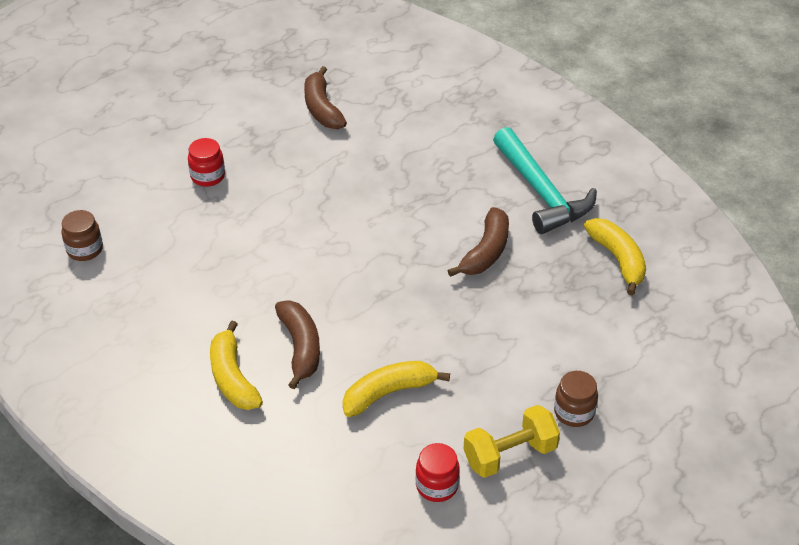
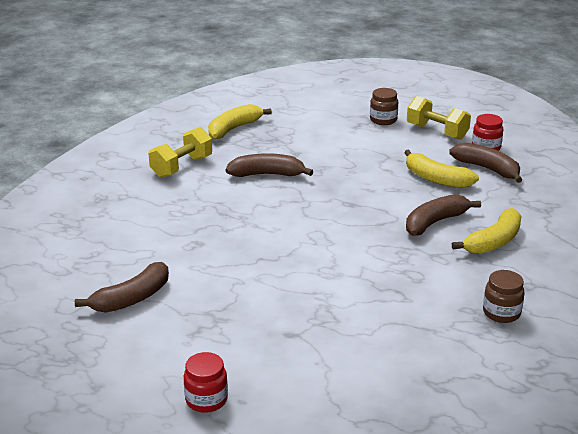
camera: 115 degrees left, 15 degrees down
brown jar [61,210,103,261] -> brown jar moved to [483,270,524,323]
red jar [188,138,225,187] -> red jar moved to [184,352,228,413]
turquoise hammer [493,127,597,234] -> yellow dumbbell [148,127,212,178]
none -> brown banana [449,142,522,183]

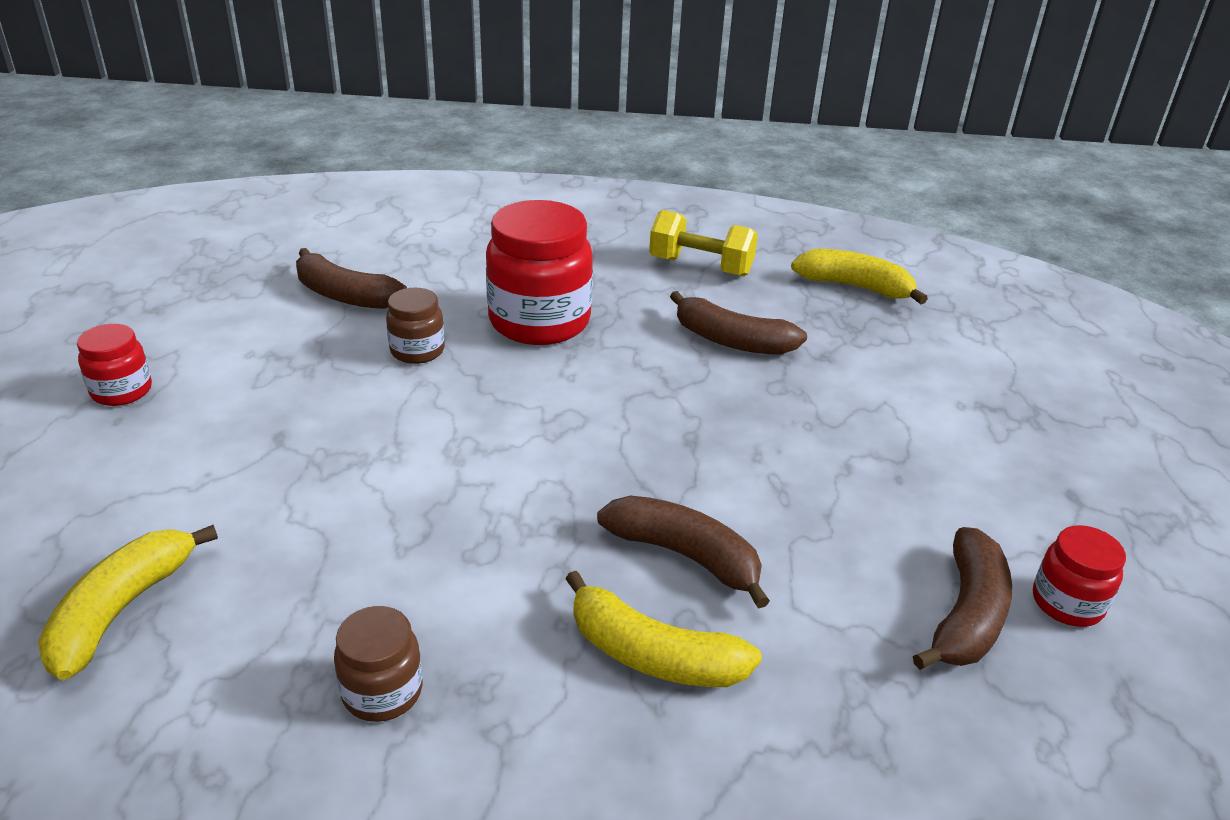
camera: 70 degrees right, 5 degrees up
brown banana [225,153,314,177] -> brown banana turned 135 degrees clockwise [670,291,807,355]
brown jar [370,88,398,125] -> brown jar moved to [386,288,445,364]
yellow banana [404,150,479,188] -> yellow banana moved to [38,525,218,680]
yellow dumbbell [407,96,471,140] -> none
none -> red jar [486,200,593,345]

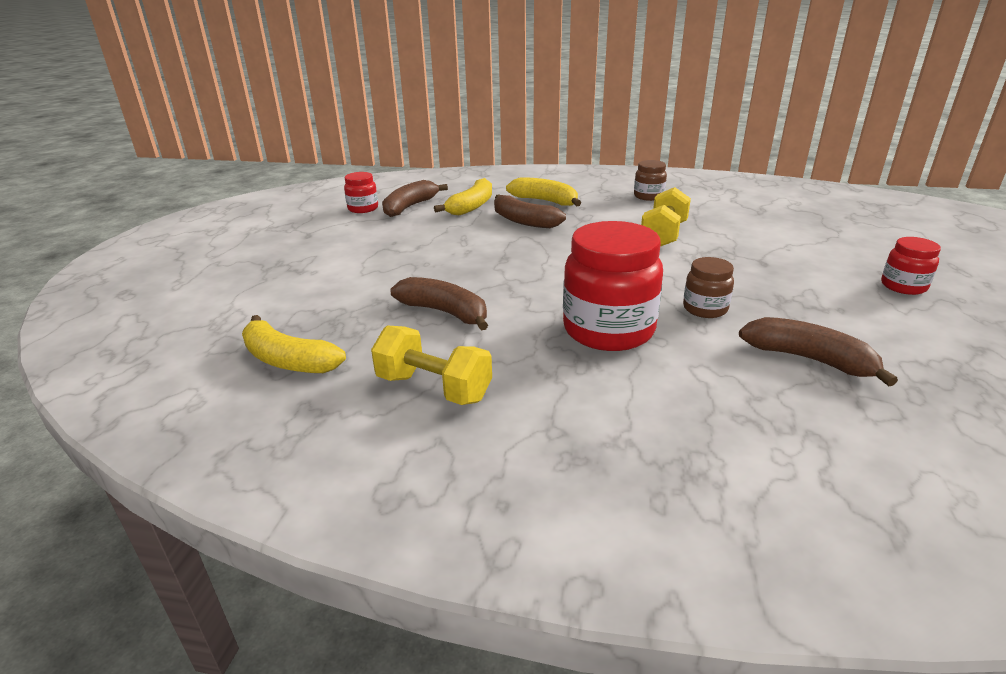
camera: 170 degrees left, 5 degrees down
yellow banana [38,525,218,680] -> yellow banana moved to [434,178,492,215]
none -> yellow dumbbell [641,187,691,247]

